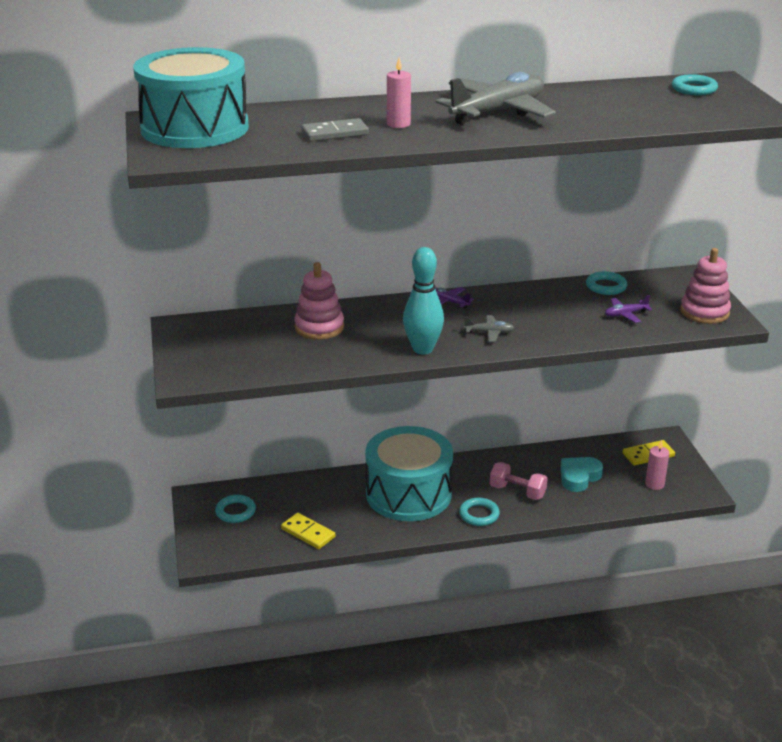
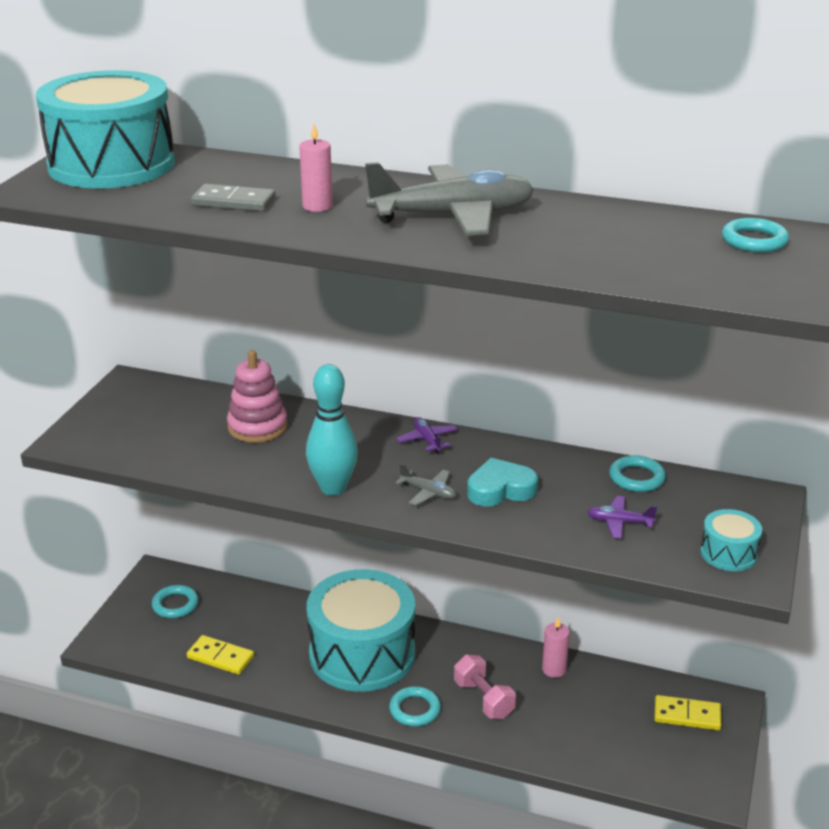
camera: 30 degrees right, 0 degrees up
yellow domino [281,513,336,549] -> yellow domino turned 45 degrees counterclockwise [187,635,254,675]
turquoise heart [561,457,603,492] -> turquoise heart moved to [467,458,538,507]
pink candle [645,440,669,490] -> pink candle moved to [542,617,570,678]
pink stacking toy [680,248,731,324] -> turquoise drum [700,509,762,571]

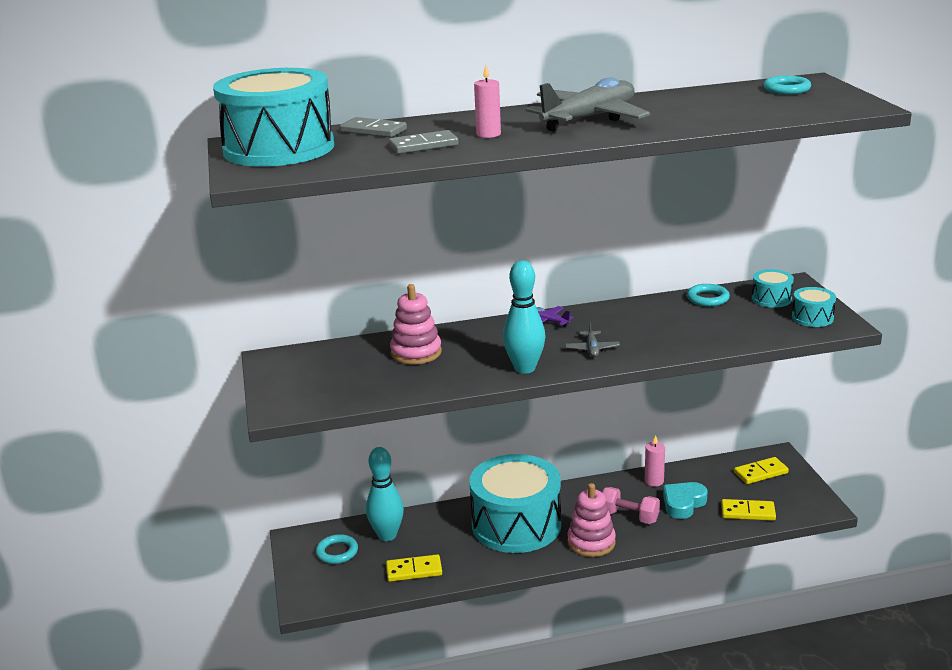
camera: 30 degrees left, 5 degrees down
turquoise ring [389,686,441,726] -> pink stacking toy [567,483,616,557]
grey plane [395,463,456,506] -> grey plane turned 90 degrees clockwise [565,321,620,357]
turquoise heart [467,458,538,507] -> turquoise heart moved to [663,482,708,519]
purple plane [587,496,657,539] -> none
none -> grey domino [340,117,407,138]
none -> turquoise bowling pin [366,447,404,541]
none -> yellow domino [721,499,776,521]
none -> turquoise drum [752,269,794,308]

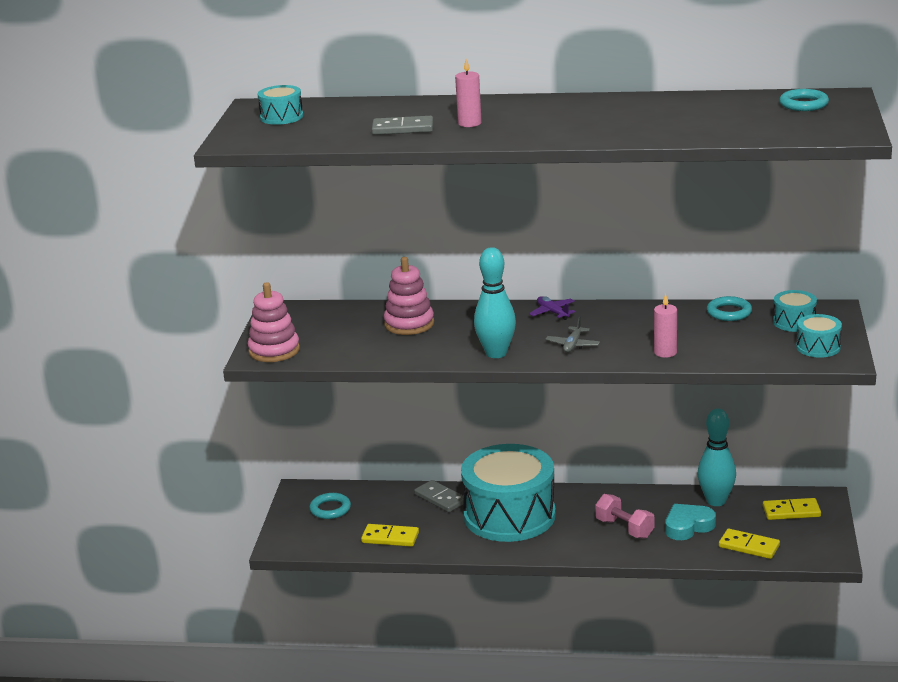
camera: 20 degrees right, 0 degrees up
turquoise drum [213,68,334,167] -> turquoise drum [258,85,303,125], size x0.42
grey domino [340,117,407,138] -> grey domino moved to [414,480,464,512]
turquoise bowling pin [366,447,404,541] -> turquoise bowling pin moved to [697,408,736,506]
grey plane [526,77,650,132] -> none
pink stacking toy [567,483,616,557] -> pink stacking toy moved to [248,282,300,362]
pink candle [645,435,665,487] -> pink candle moved to [654,294,677,358]

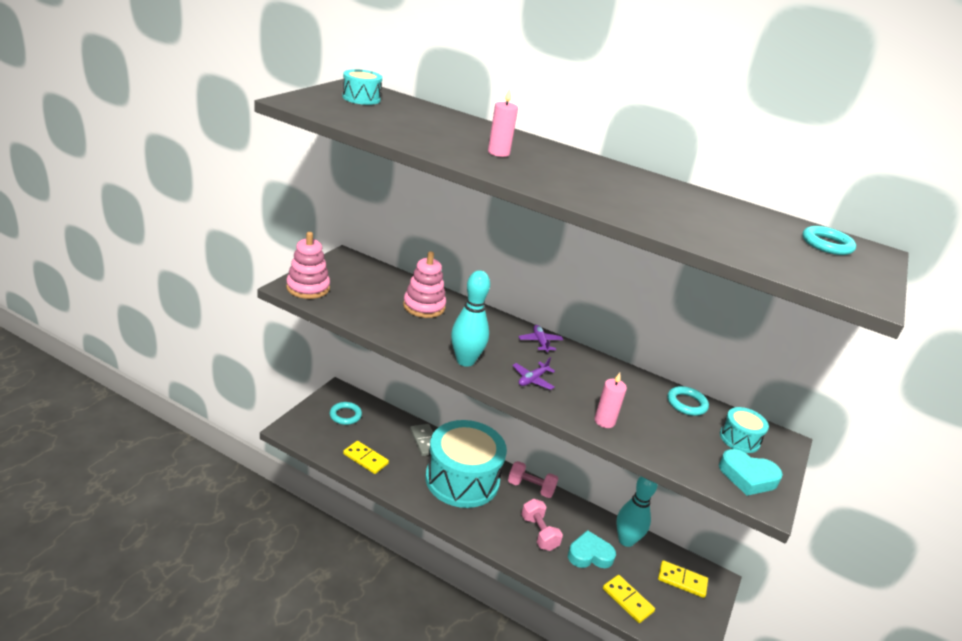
camera: 15 degrees right, 5 degrees up
grey domino [372,116,433,135] -> none
grey plane [546,317,600,353] -> purple plane [512,357,555,390]
turquoise drum [796,314,842,358] -> turquoise heart [719,449,783,496]
none -> pink dumbbell [508,461,558,498]

